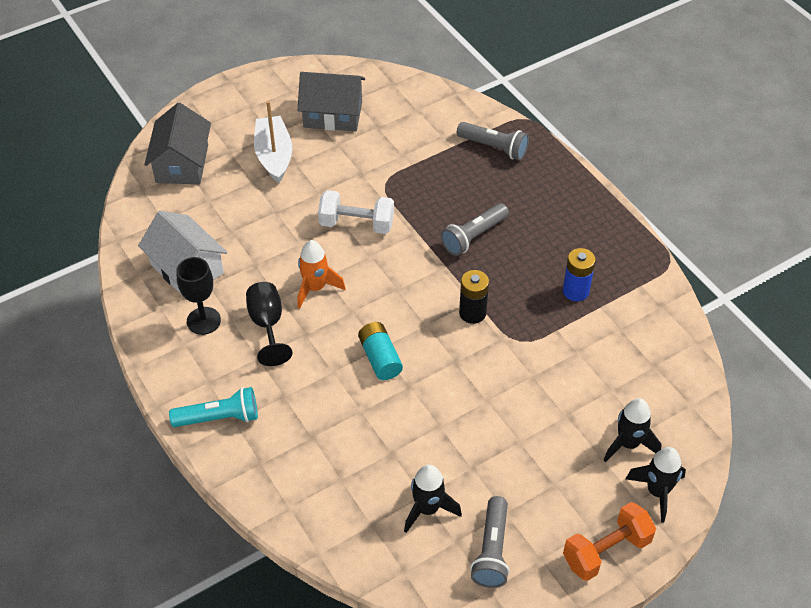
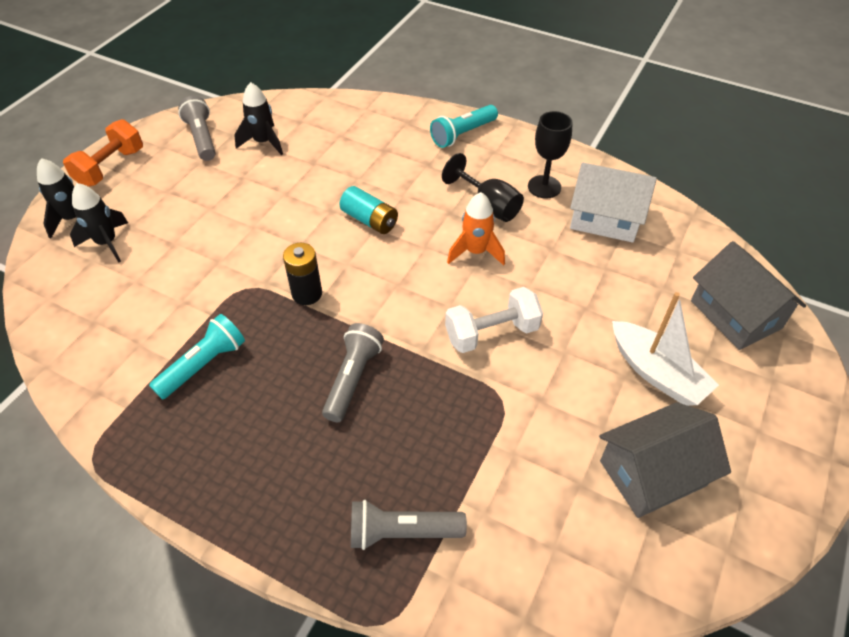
camera: 150 degrees right, 0 degrees up
blue battery [563,248,596,301] -> turquoise flashlight [149,314,245,399]

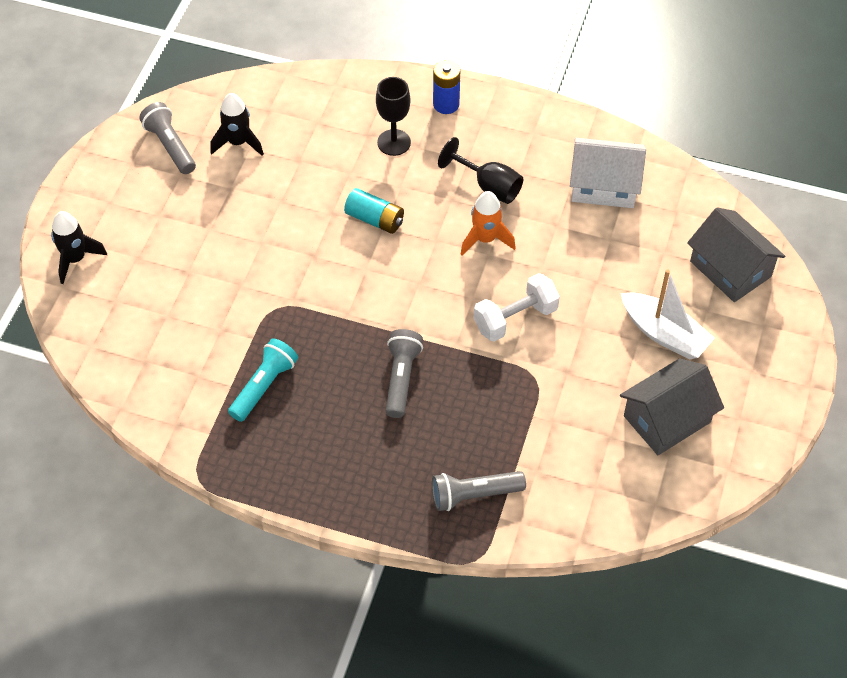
camera: 10 degrees left, 5 degrees up
orange dumbbell [63,119,143,187] -> none
black rocket [70,183,128,263] -> none
black battery [283,243,322,305] -> none
turquoise flashlight [430,105,498,148] -> blue battery [433,60,460,114]
black goblet [528,111,573,198] -> black goblet moved to [376,77,411,156]

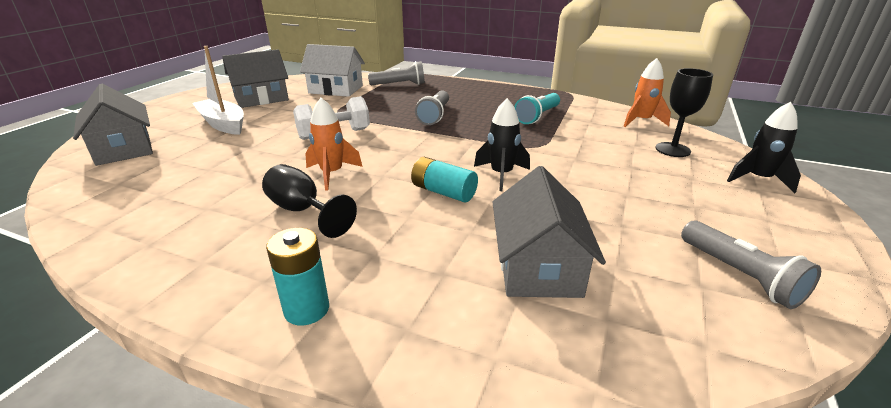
camera: 175 degrees left, 25 degrees down
black rocket [210,93,264,156] -> black rocket moved to [474,98,530,191]
black goblet [376,77,411,156] -> black goblet moved to [656,68,713,157]
blue battery [433,60,460,114] -> turquoise battery [266,228,329,325]
white house [570,138,646,208] -> white house moved to [300,44,365,97]
none -> grey house [492,166,606,298]
none -> orange rocket [624,58,671,127]

